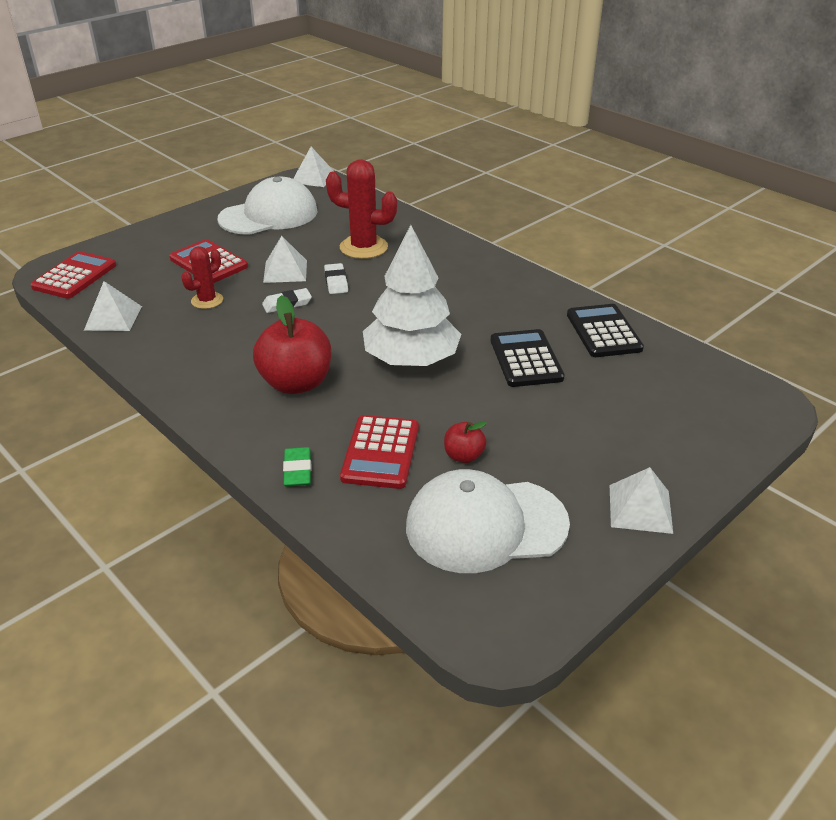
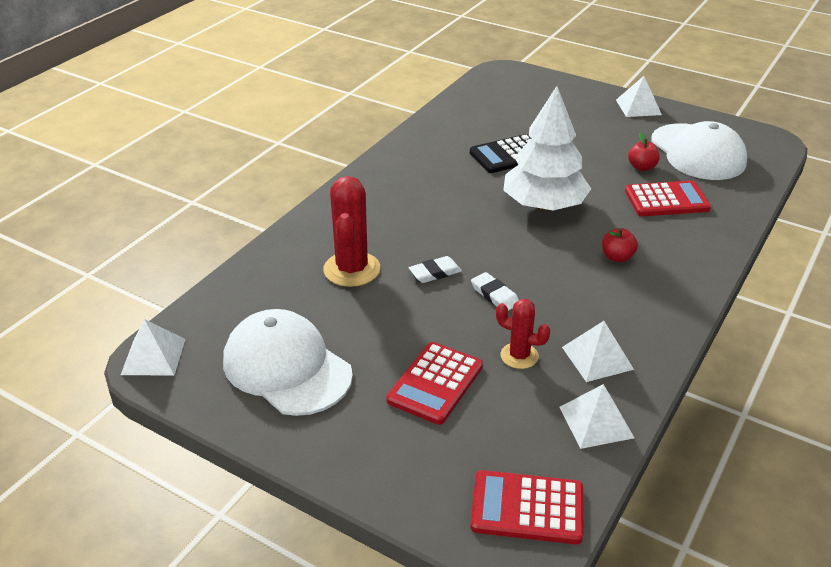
camera: 105 degrees left, 0 degrees up
red apple [253,295,331,394] -> red apple [602,228,638,263], size x0.49
white pyramid [263,236,307,283] -> white pyramid moved to [562,321,634,382]
green eraser [283,447,311,487] -> none
black calculator [567,304,644,357] -> none

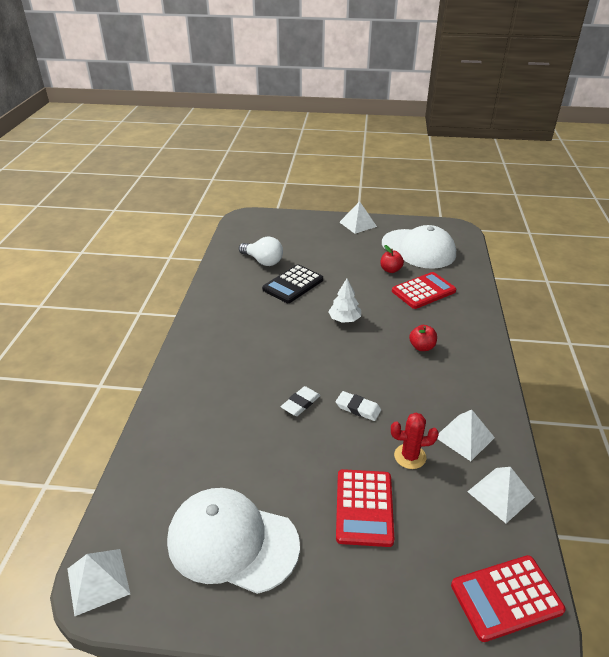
camera: 25 degrees left, 0 degrees up
red cactus [323,176,381,287] -> none
white tree [503,86,591,211] -> white tree [328,279,361,323], size x0.48
none -> white light bulb [239,236,283,266]

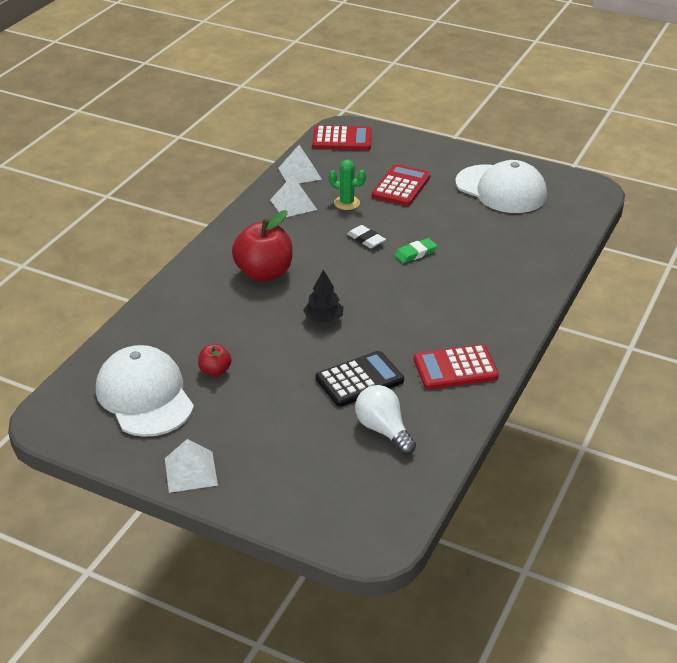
camera: 160 degrees left, 0 degrees up
white pyramid [68,549,130,616] -> none
white eraser [281,386,321,416] -> green eraser [395,238,437,263]
white tree [328,279,361,323] -> black tree [303,270,343,323]
red cactus [391,413,439,469] -> green cactus [329,160,366,210]
red calculator [392,272,456,309] -> red calculator moved to [414,344,499,389]
red apple [409,325,437,351] -> red apple [232,210,293,282], size x2.02

